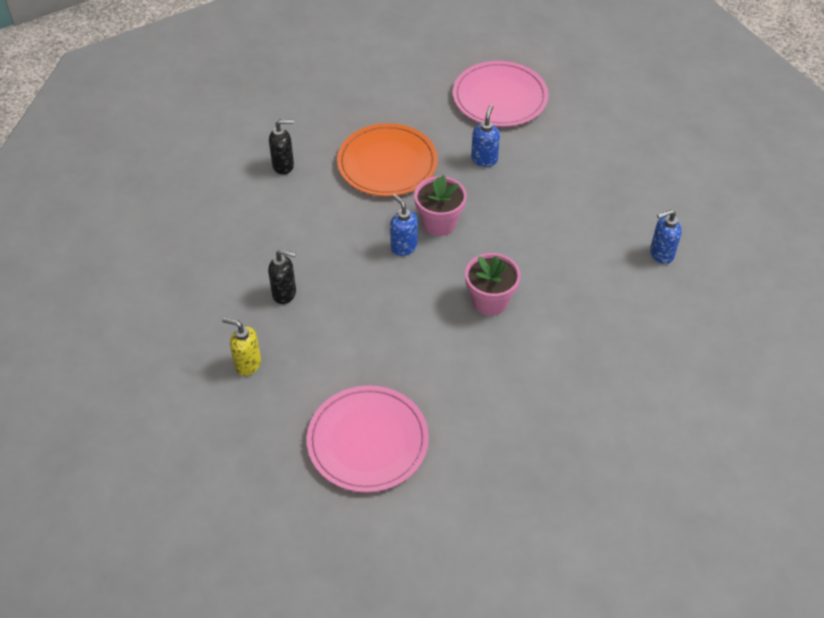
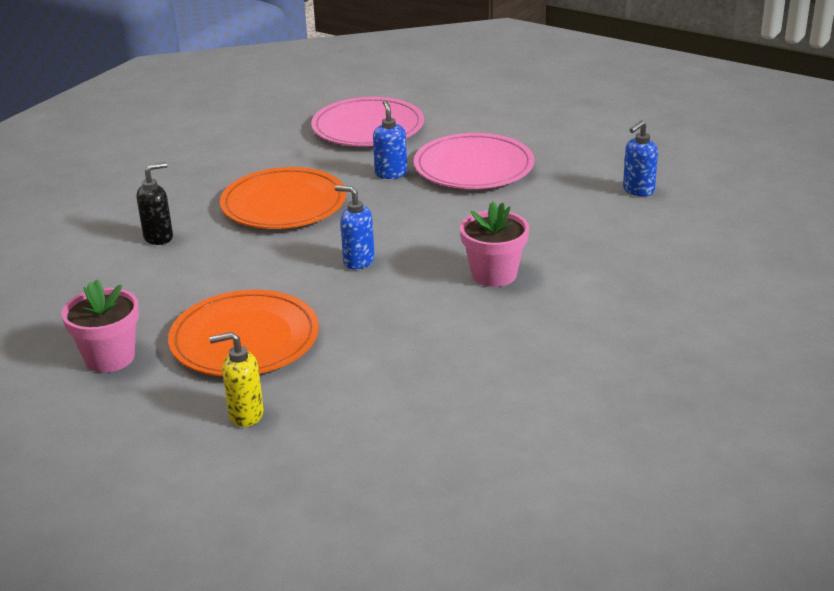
camera: 25 degrees left, 20 degrees down
black soap dispenser [268,249,296,304] -> orange plate [168,290,319,376]
pink plate [307,385,429,493] -> pink plate moved to [414,133,534,189]
pink flower pot [414,175,467,236] -> pink flower pot moved to [61,279,139,372]

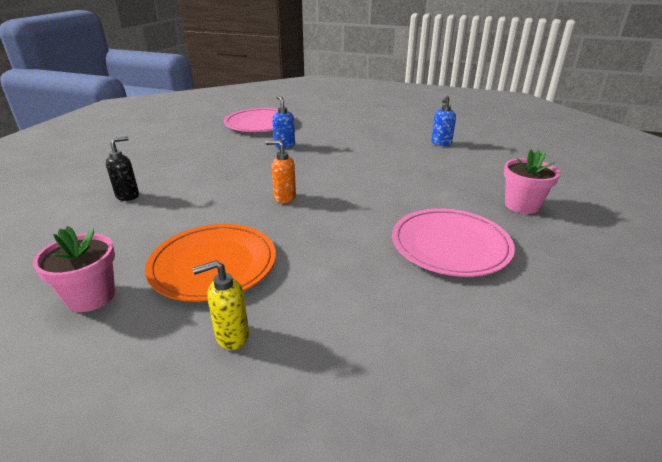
camera: 15 degrees left, 0 degrees up
orange plate [220,167,346,229] -> none
blue soap dispenser [335,185,375,269] -> orange soap dispenser [266,140,296,204]
pink plate [414,133,534,189] -> pink plate moved to [392,208,515,277]
pink flower pot [460,201,529,287] -> pink flower pot moved to [504,149,560,214]

